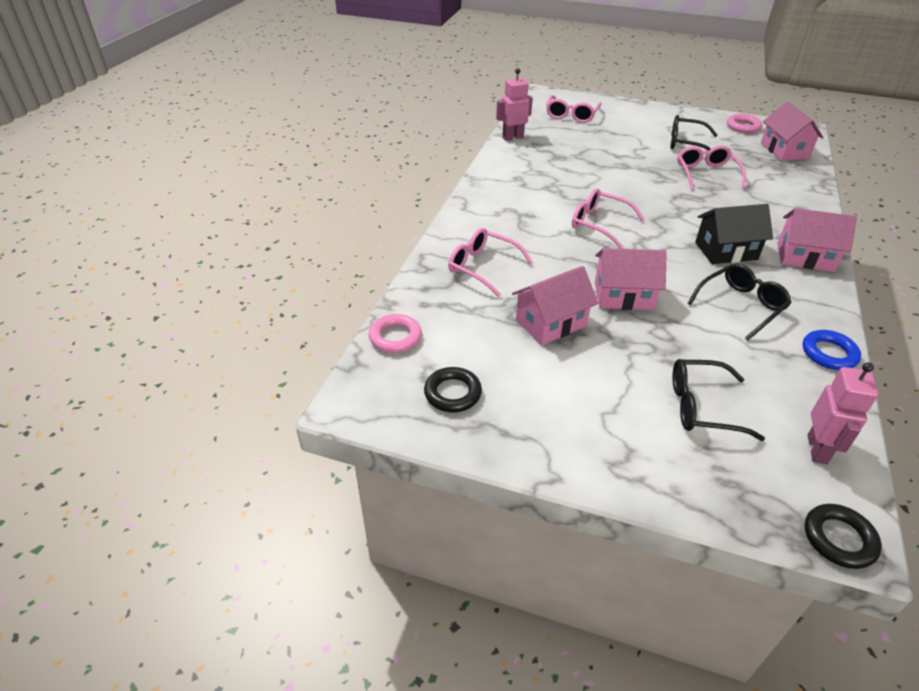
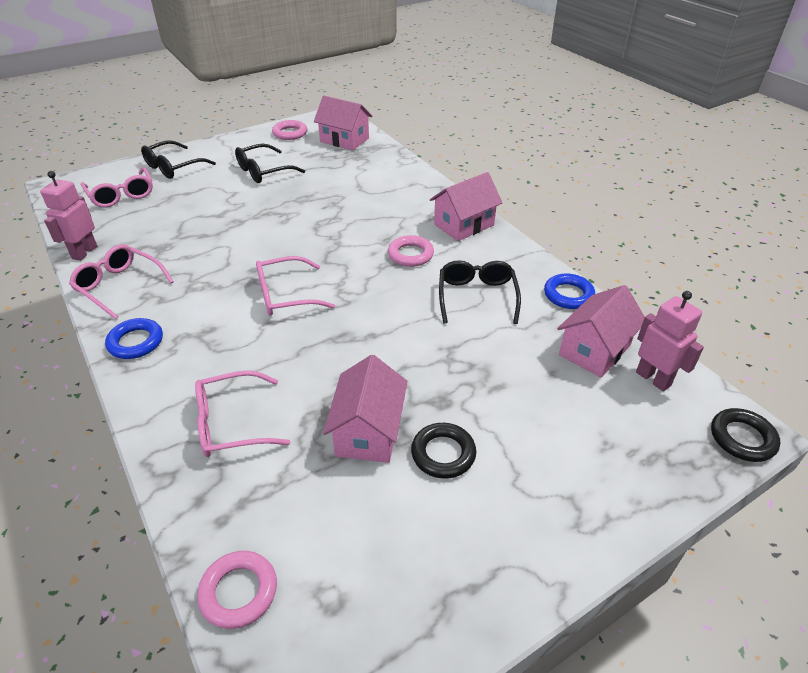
camera: 50 degrees left, 0 degrees up
black ring [424,367,482,412] -> black ring moved to [411,423,476,479]
pink house [595,248,667,310] -> pink house moved to [557,285,645,378]
black glasses [672,359,765,441] -> black glasses moved to [141,140,216,179]
pink glasses [677,145,746,190] -> pink glasses moved to [69,244,174,319]
black house [695,204,773,264] -> pink ring [388,235,434,267]
none -> blue ring [105,318,163,359]

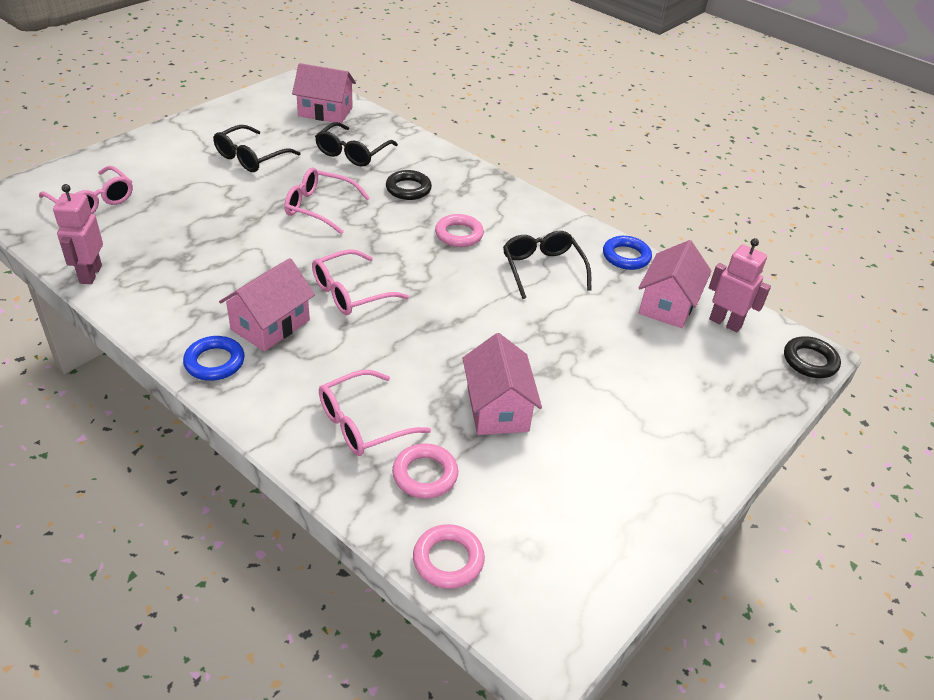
camera: 20 degrees left, 0 degrees up
pink glasses [69,244,174,319] -> pink glasses moved to [284,167,370,234]
black glasses [141,140,216,179] -> black glasses moved to [315,122,398,167]
pink ring [272,120,307,140] -> pink ring moved to [392,443,458,499]
black ring [411,423,476,479] -> black ring moved to [386,170,432,200]
pink house [430,172,502,241] -> pink house moved to [219,258,315,351]

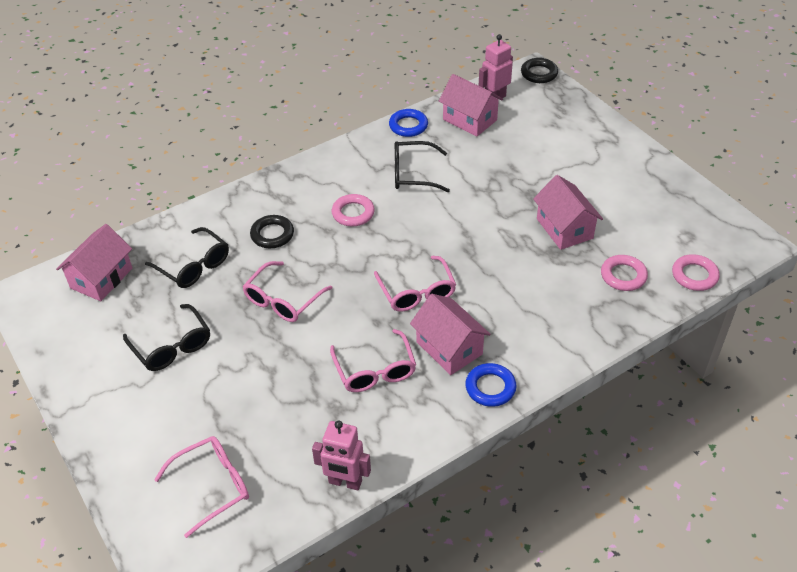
camera: 70 degrees left, 5 degrees up
pink glasses [319,370,431,456] -> pink glasses moved to [330,329,416,392]
pink house [462,333,542,435] -> pink house turned 60 degrees clockwise [533,175,603,250]

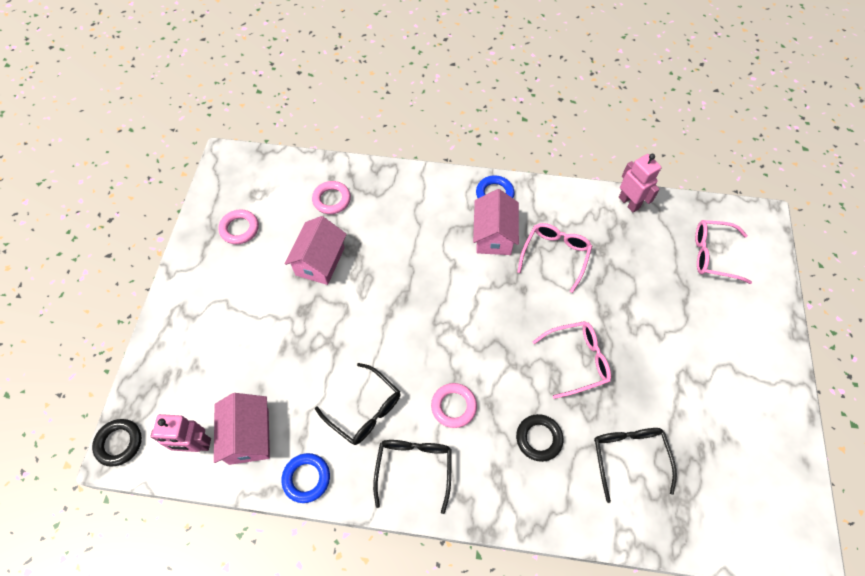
camera: 140 degrees left, 15 degrees up
pink house [56,224,132,301] -> none
black glasses [123,304,210,371] -> black glasses moved to [373,440,452,514]
pink glasses [374,256,456,311] -> none
pink ring [672,254,720,291] -> pink ring moved to [218,209,259,244]

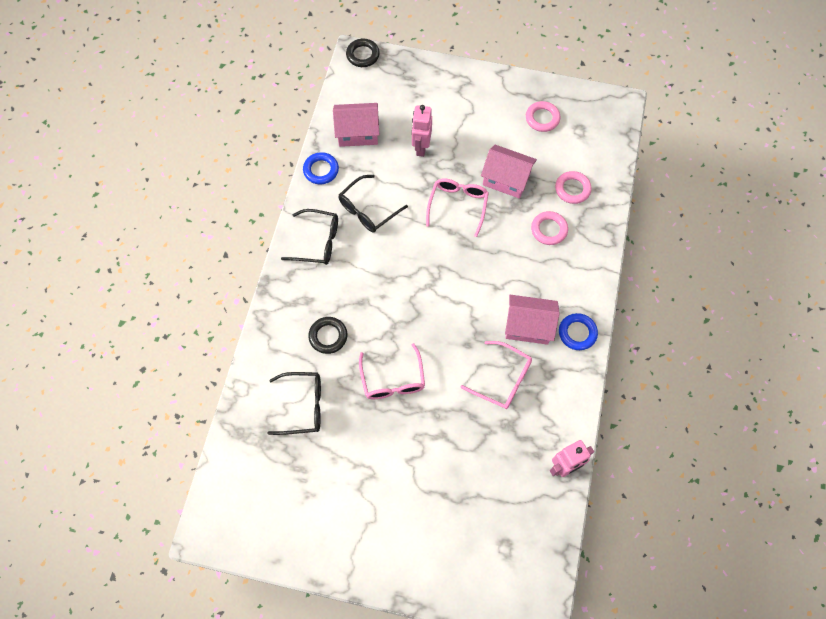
camera: 95 degrees right, 5 degrees up
pink robot [150,414,211,452] -> pink robot moved to [412,105,432,157]
pink ring [431,383,477,428] -> pink ring moved to [531,211,568,245]
pink glasses [695,220,752,284] -> pink glasses moved to [426,178,489,237]

